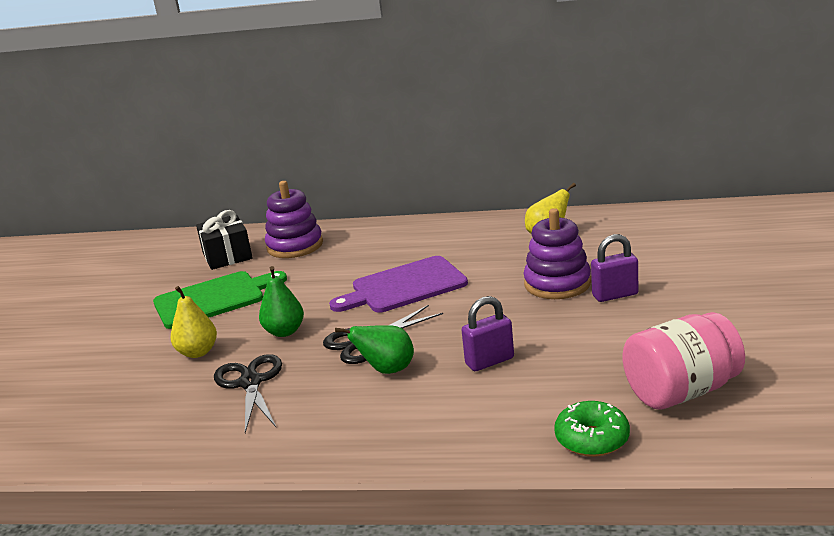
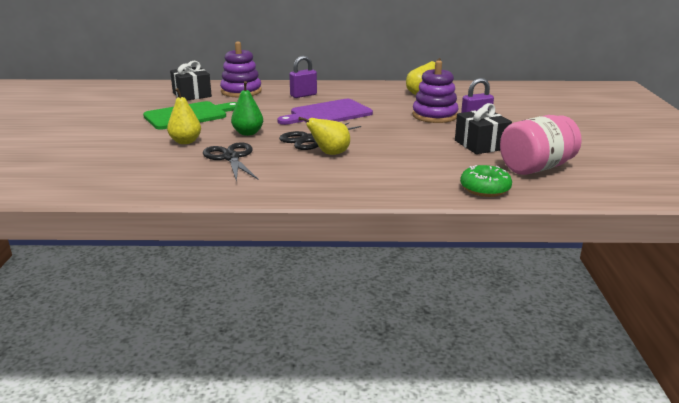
camera: 10 degrees left, 0 degrees up
green pear [335,325,414,374] -> yellow pear [299,117,350,155]
purple padlock [461,296,514,371] -> purple padlock moved to [289,55,317,98]
none -> black gift [455,103,512,154]

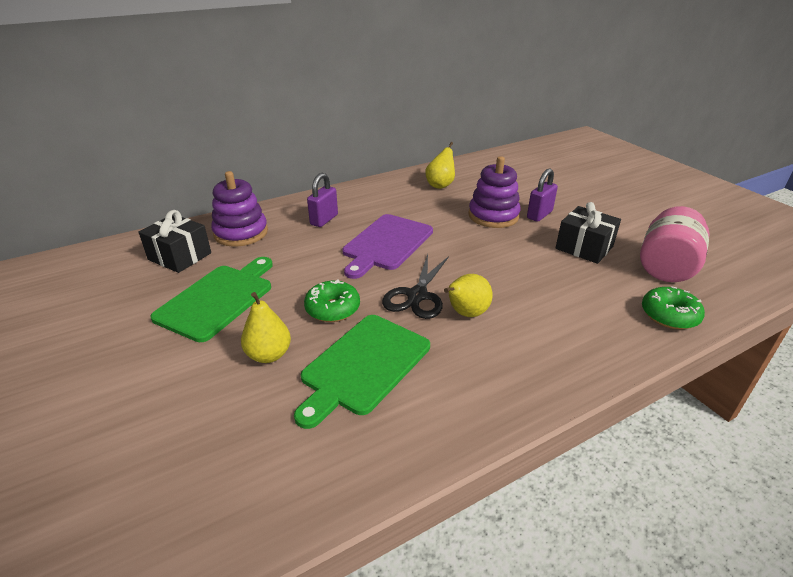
camera: 30 degrees left, 10 degrees up
black scissors [203,142,258,182] -> green cutting board [294,315,430,429]
green pear [231,81,263,136] -> green donut [304,280,360,322]

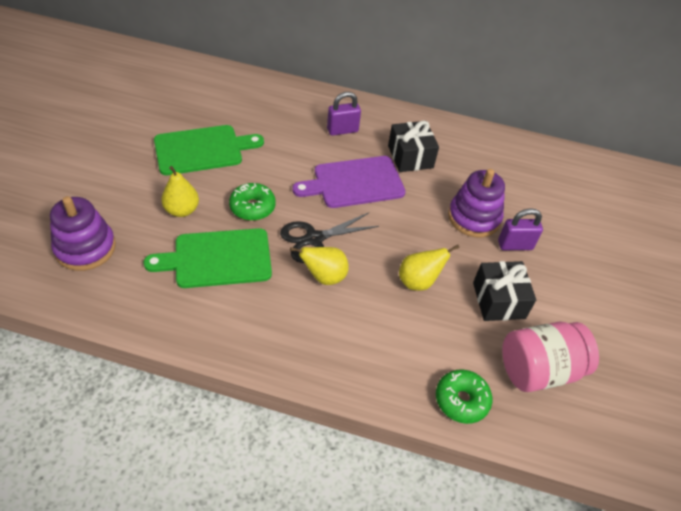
camera: 40 degrees right, 15 degrees up
black gift [138,210,211,273] -> black gift moved to [388,121,439,172]
purple stacking toy [211,171,268,247] -> purple stacking toy moved to [50,196,116,271]
yellow pear [425,142,455,189] -> yellow pear moved to [399,245,460,291]

